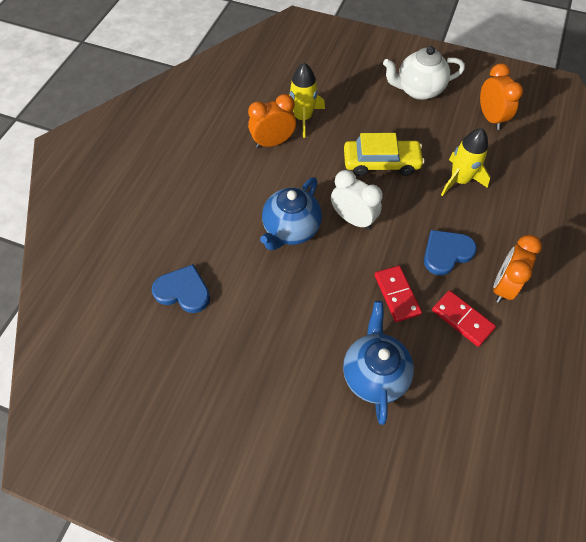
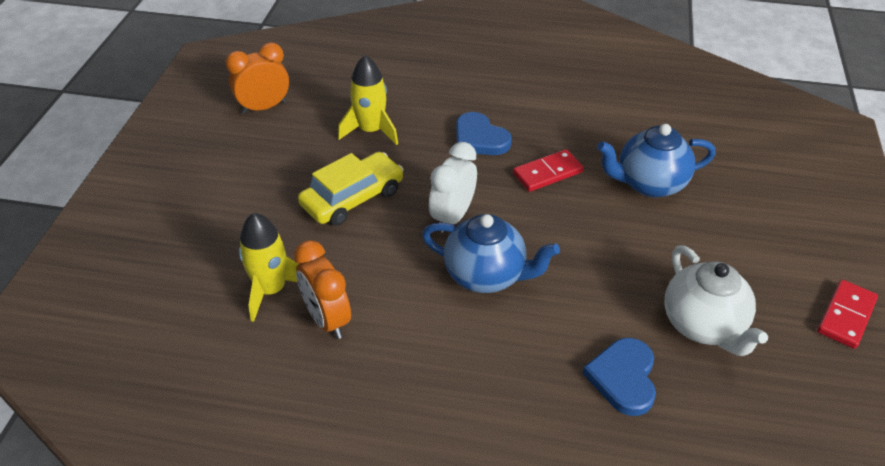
camera: 100 degrees left, 15 degrees down
yellow car [344,133,424,176] -> yellow car turned 60 degrees clockwise [298,152,404,226]
white teapot [383,46,465,100] -> white teapot moved to [664,245,768,356]
red domino [432,290,496,347] -> red domino moved to [817,280,878,349]
orange clock [493,235,542,303] -> none

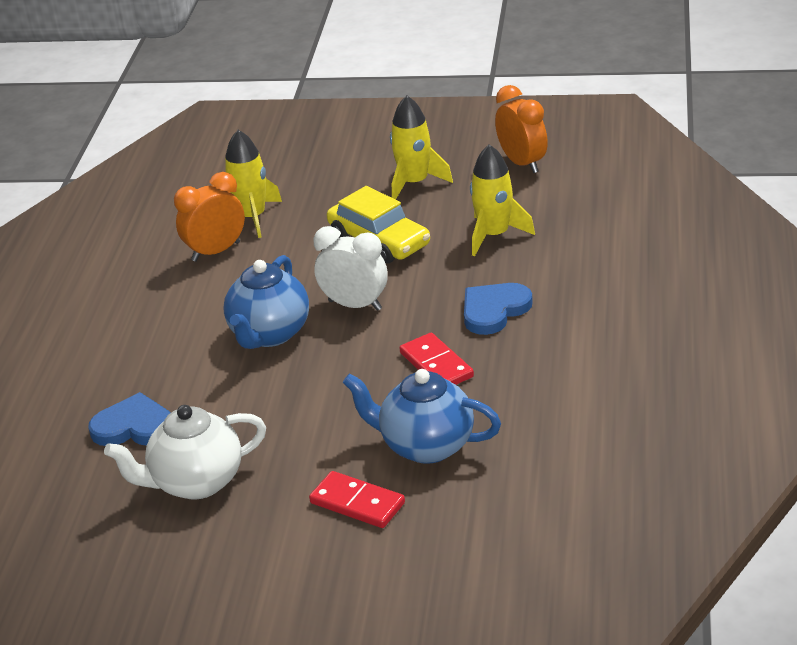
camera: 90 degrees right, 10 degrees down
blue teapot [597,124,715,197] -> blue teapot turned 60 degrees counterclockwise [343,369,501,464]
red domino [817,280,878,349] -> red domino moved to [309,471,405,528]
none -> yellow rocket [390,95,453,200]

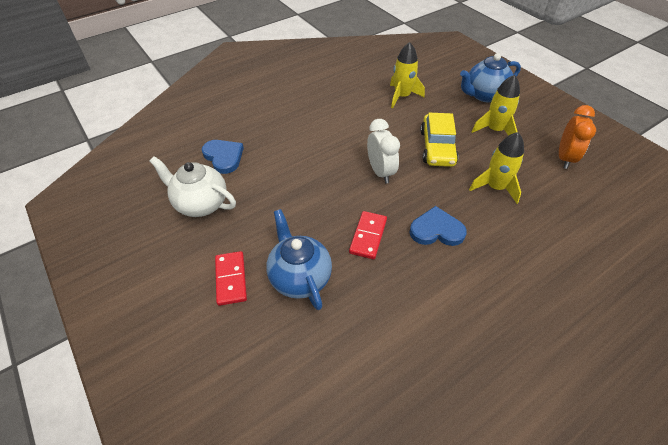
camera: 45 degrees right, 15 degrees up
orange clock [174,172,245,262] -> none
blue teapot [223,255,309,349] -> blue teapot moved to [460,53,521,102]

